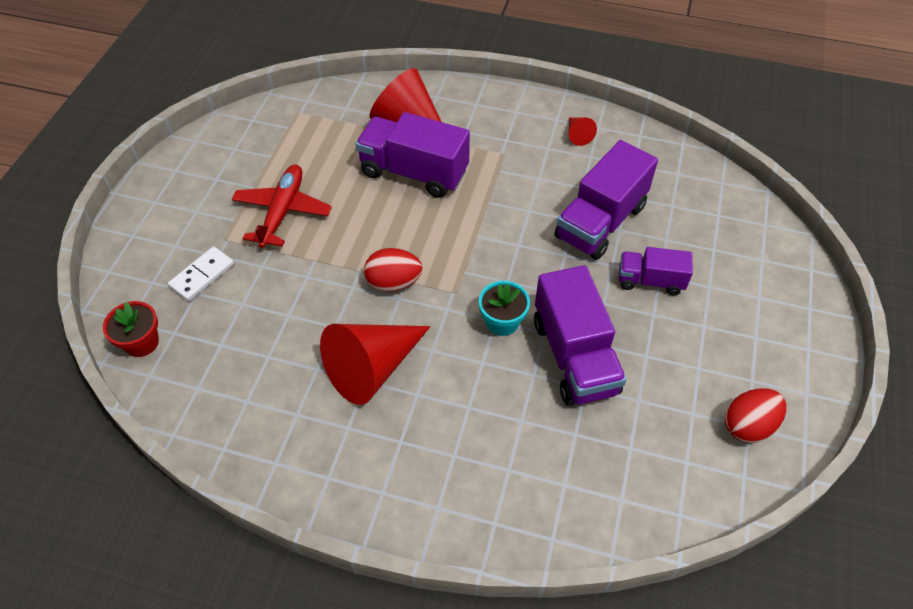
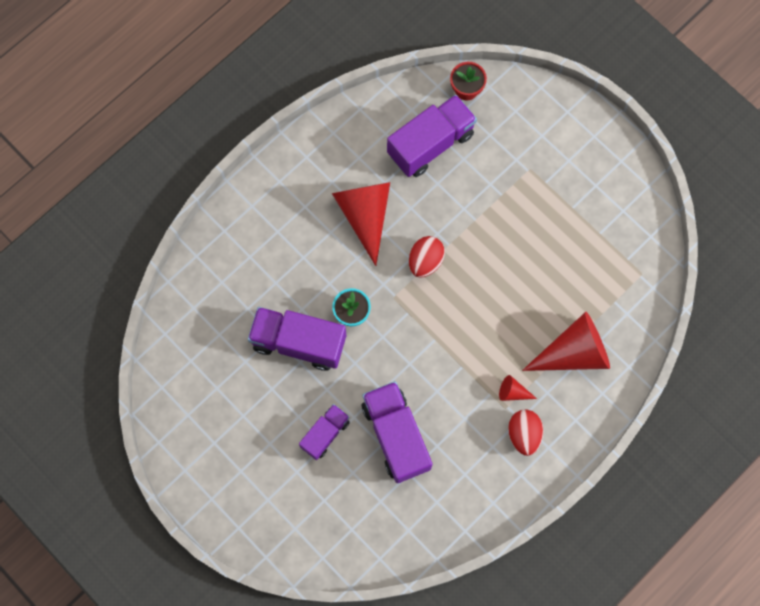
camera: 120 degrees right, 20 degrees up
white domino [168,246,234,301] -> none
red plane [232,165,332,248] -> none
purple truck [356,112,470,198] -> purple truck moved to [387,94,477,177]
red cone [569,117,597,146] -> red cone moved to [499,375,537,401]
red egg [725,388,786,443] -> red egg moved to [508,409,543,456]

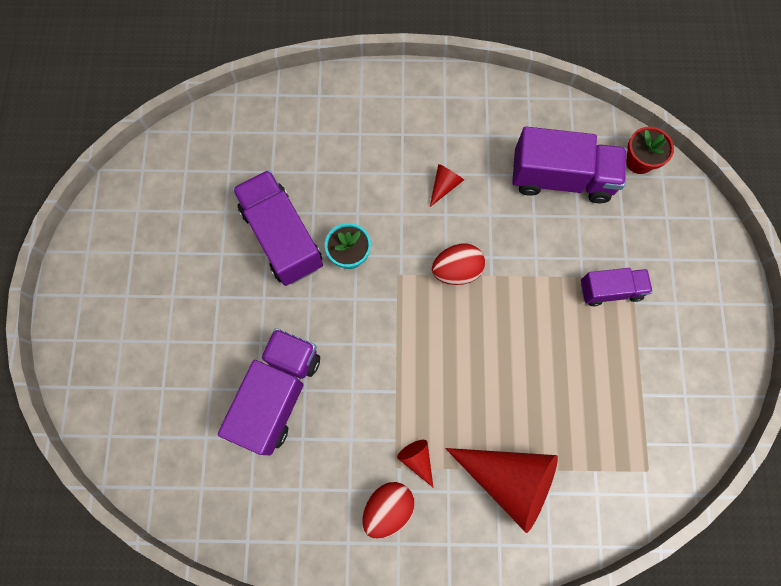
camera: 45 degrees right, 0 degrees up
purple truck [299,404,350,460] -> purple truck moved to [581,268,653,306]
red cone [332,182,390,266] -> red cone [430,164,464,207], size x0.44

